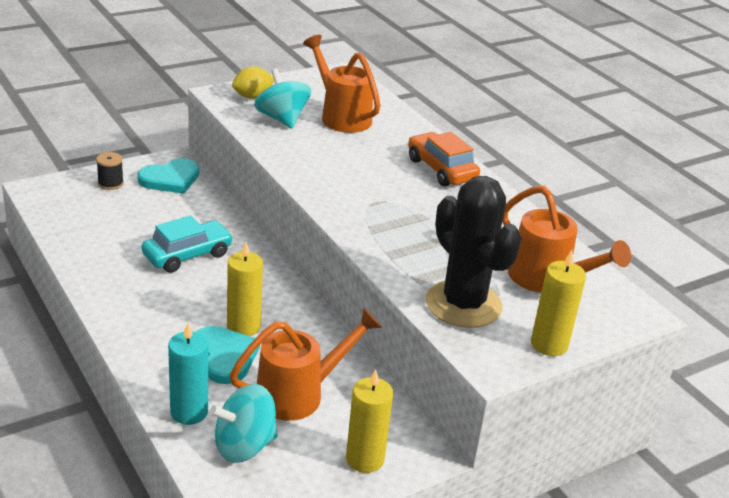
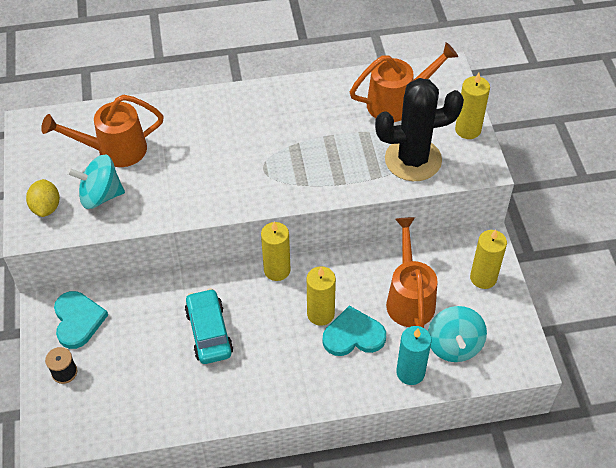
camera: 65 degrees left, 20 degrees up
orange car [408,132,480,187] -> none
none -> yellow candle [261,222,291,281]

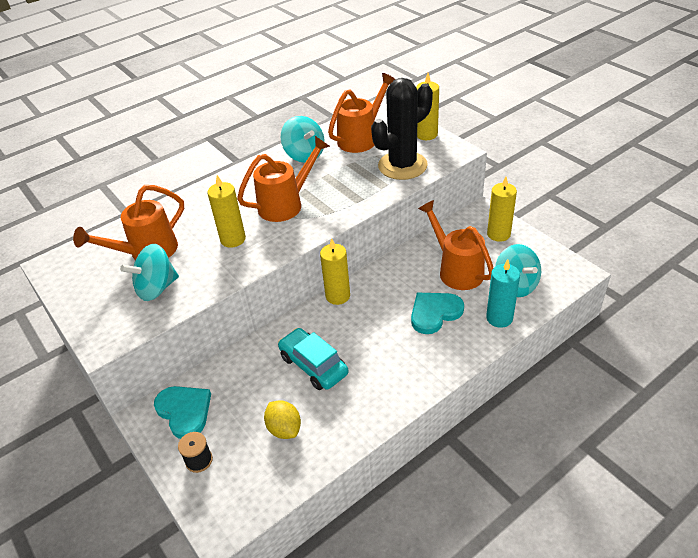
camera: 25 degrees left, 10 degrees down
yellow lemon [26,179,60,217] -> yellow lemon moved to [264,400,301,439]
yellow candle [307,266,336,326] -> yellow candle moved to [207,175,246,248]
none -> orange watering can [237,136,330,222]
none -> turquoise spinning top [281,116,325,163]

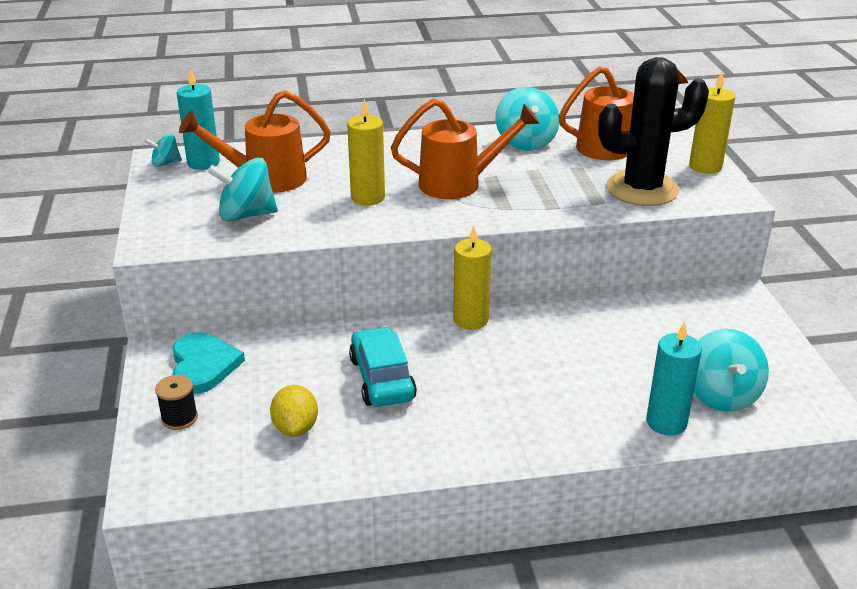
camera: 25 degrees right, 10 degrees down
turquoise heart [411,293,464,334] -> none
orange watering can [418,200,493,290] -> none
yellow candle [487,177,517,242] -> none
none -> turquoise spinning top [145,134,182,167]
none -> turquoise candle [177,68,220,170]

